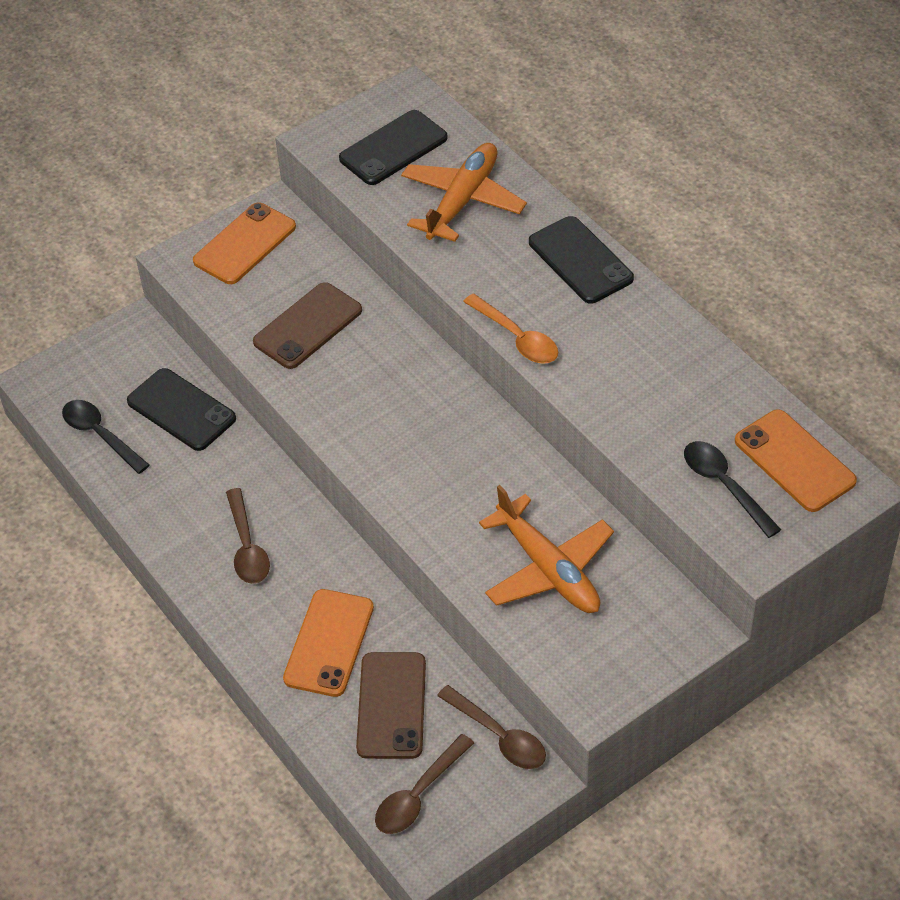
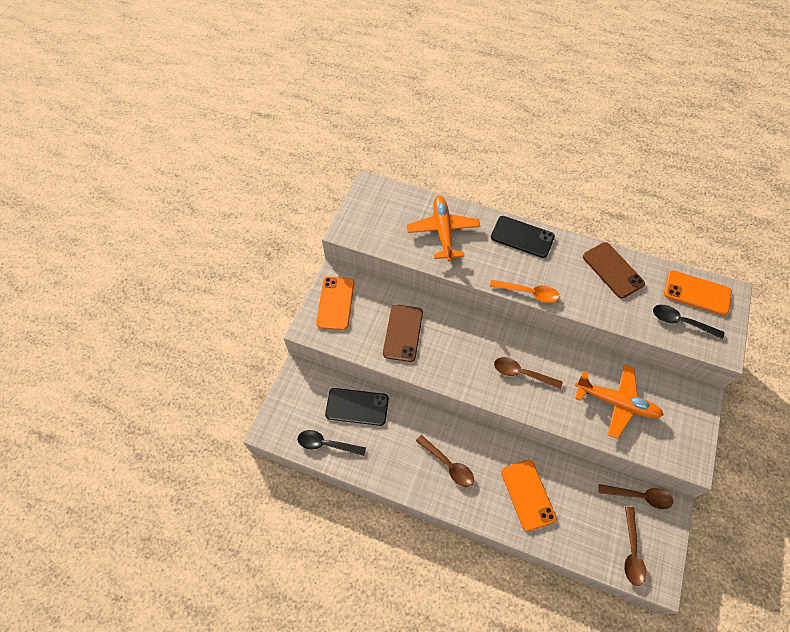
camera: 35 degrees left, 10 degrees up
black phone [339,110,448,185] -> none
brown phone [356,652,426,759] -> brown phone moved to [583,242,645,299]
none -> brown spoon [494,357,563,389]

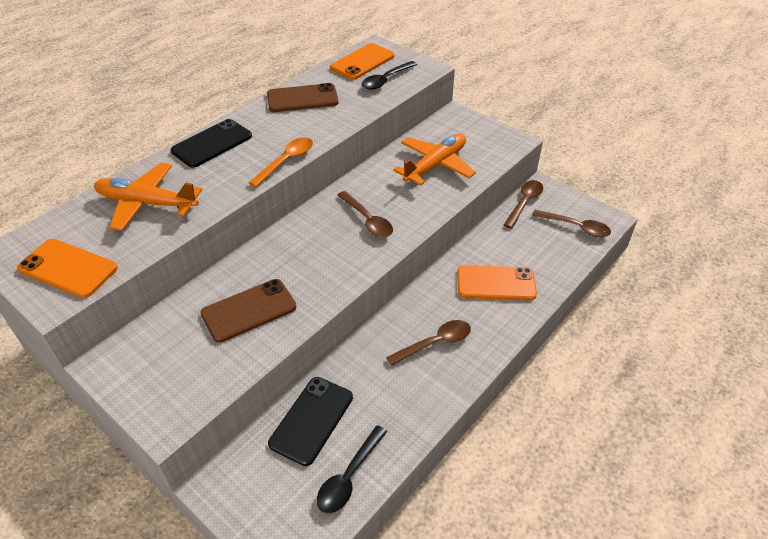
camera: 70 degrees left, 15 degrees down
orange phone [316,277,354,330] -> orange phone moved to [17,239,118,298]
brown phone [383,304,423,362] -> brown phone turned 60 degrees counterclockwise [200,279,296,343]
brown spoon [494,357,563,389] -> brown spoon turned 75 degrees counterclockwise [337,191,393,237]

